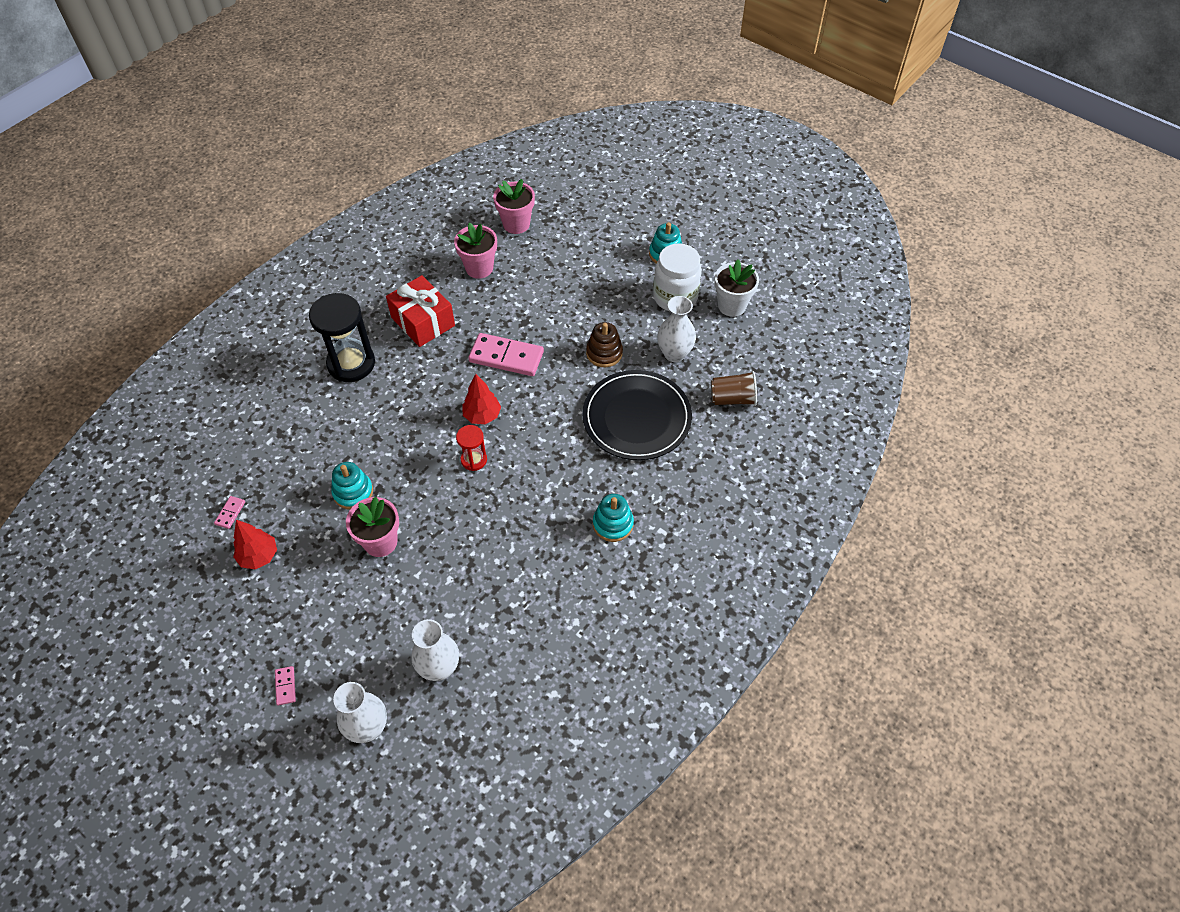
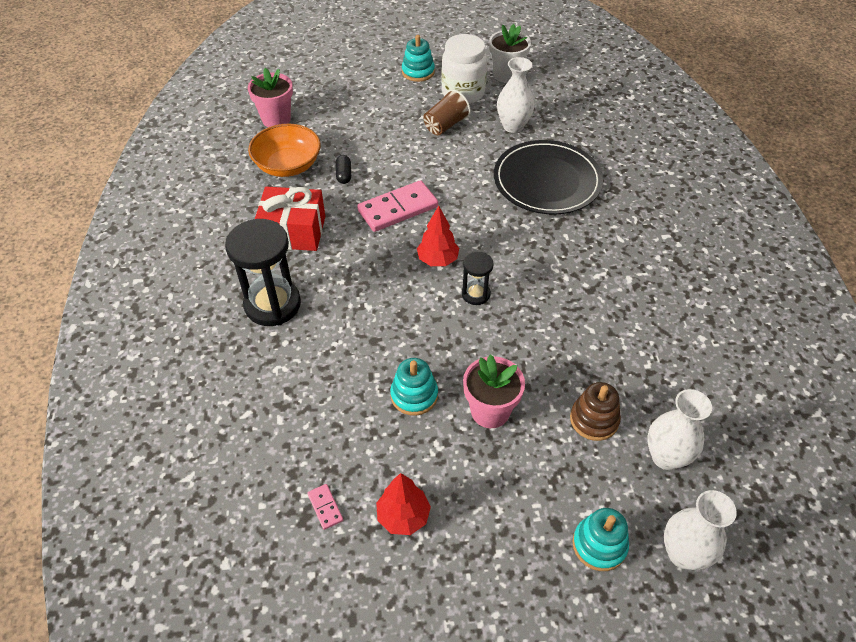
camera: 45 degrees left, 5 degrees down
pink domino [275,666,296,705] -> none
pink flower pot [454,222,497,279] -> orange bowl [248,124,321,177]
red hourglass [456,425,487,471] -> black hourglass [462,252,494,305]
brown stacking toy [586,322,623,367] -> brown stacking toy moved to [570,382,621,441]
turquoise stacking toy [593,494,634,542] -> turquoise stacking toy moved to [573,508,629,571]
brown cup [711,371,757,406] -> brown cup moved to [423,89,471,135]
none -> black capsule [336,155,351,184]

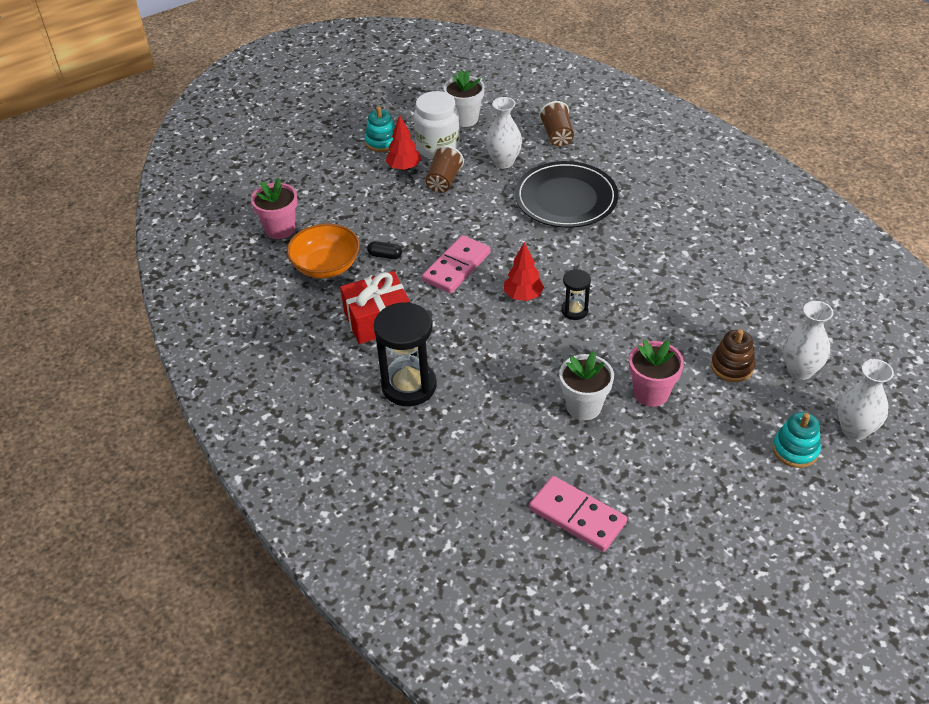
camera: 25 degrees left, 5 degrees down
pink domino [307,484,343,530] -> pink domino [529,476,627,552], size x2.28
black capsule [336,155,351,184] -> black capsule turned 45 degrees counterclockwise [367,241,402,259]
red tree [376,473,431,535] -> red tree moved to [386,115,421,171]
turquoise stacking toy [390,358,438,416] -> white flower pot [559,351,614,420]
none -> brown cup [539,101,574,146]

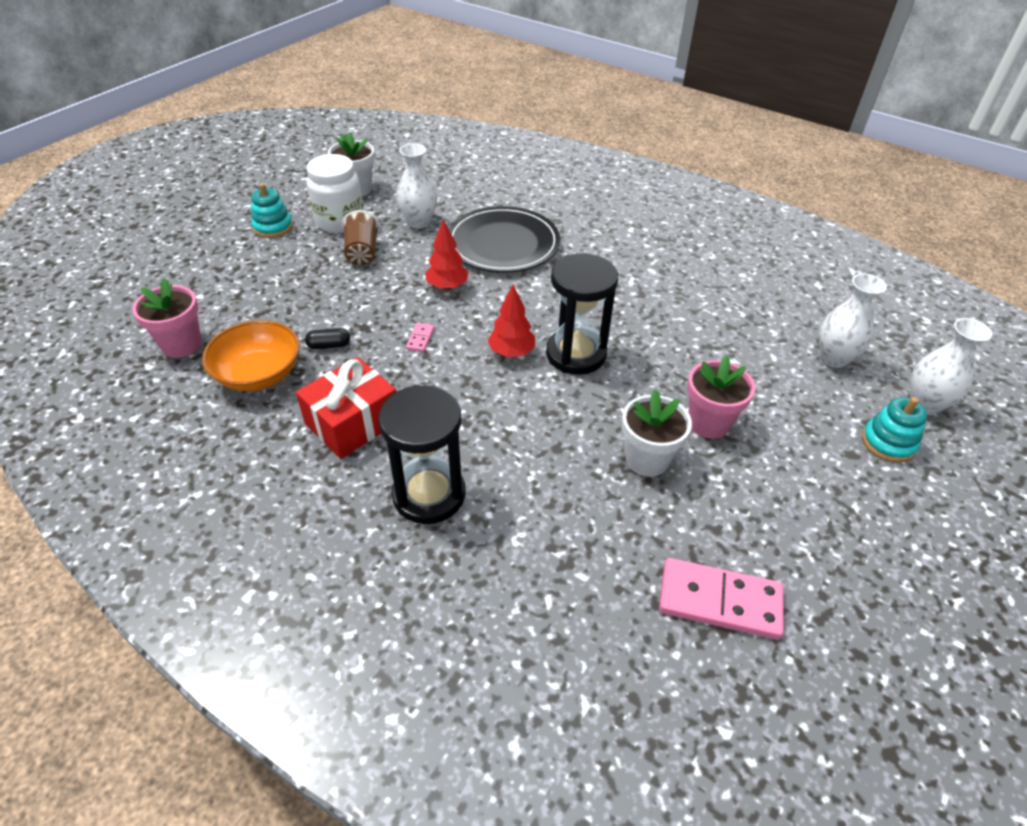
camera: 25 degrees left, 0 degrees up
red tree [386,115,421,171] -> red tree moved to [425,219,469,290]
pink domino [422,235,491,293] -> pink domino [406,323,434,352], size x0.44
brown cup [539,101,574,146] -> none
black hourglass [561,269,591,320] -> black hourglass [546,253,618,375], size x1.93
brown stacking toy [711,329,755,382] -> none

